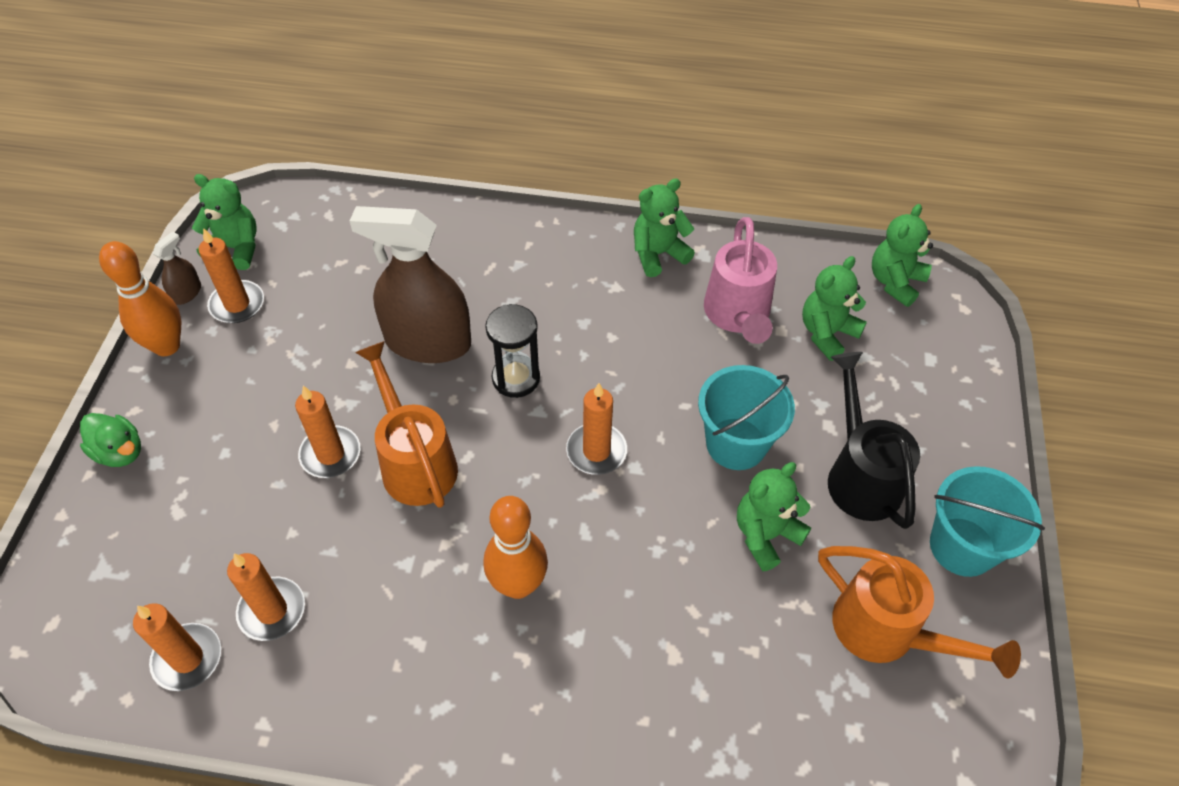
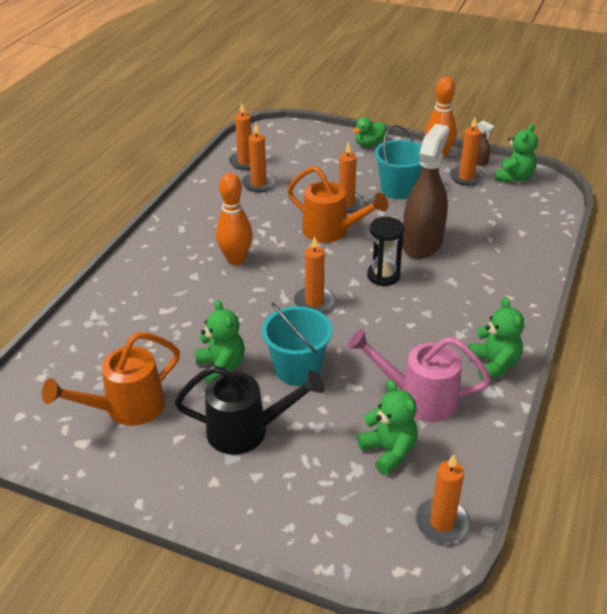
camera: 105 degrees right, 15 degrees down
orange watering can [355,341,458,508] -> orange watering can turned 45 degrees clockwise [287,166,389,243]
green teddy bear [872,204,933,307] -> orange candle [415,454,470,543]
turquoise bucket [930,466,1045,577] -> turquoise bucket moved to [375,125,423,199]

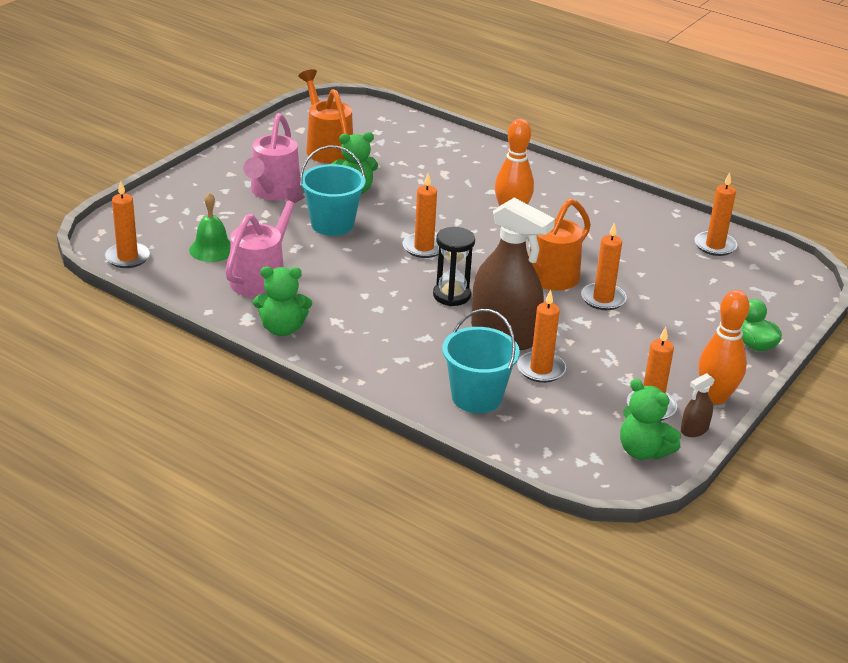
camera: 100 degrees right, 5 degrees down
black watering can [175,366,325,455] -> pink watering can [243,113,301,201]
orange candle [242,123,276,192] -> orange candle moved to [517,290,566,383]
green teddy bear [357,380,418,475] -> green bell [189,192,231,262]
turquoise bucket [375,125,423,199] -> turquoise bucket moved to [442,309,520,413]

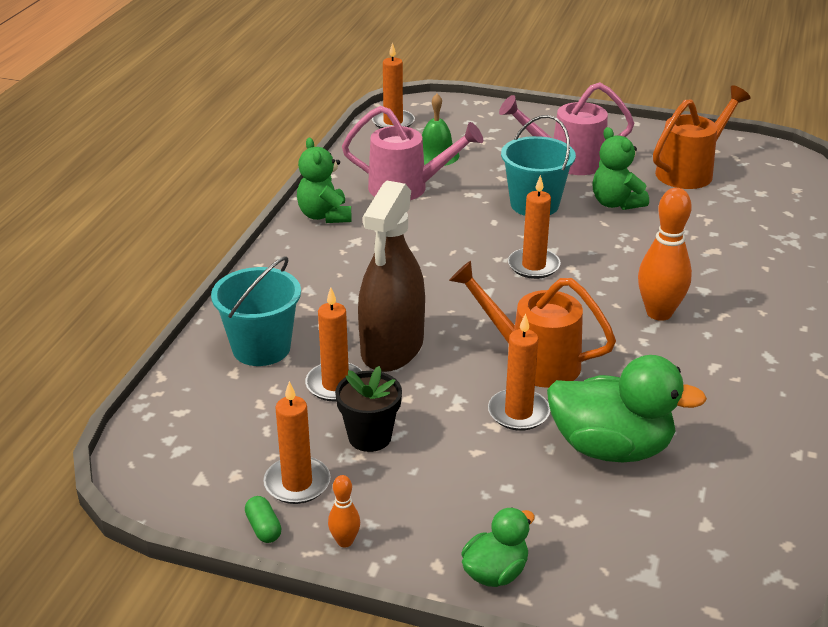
camera: 75 degrees right, 0 degrees up
black hourglass [433,227,475,306] -> none
green teddy bear [620,379,681,460] -> none
brown spray bottle [681,373,715,437] -> green capsule [245,496,282,543]
orange candle [694,172,737,256] -> none
orange bowling pin [699,290,750,404] -> orange bowling pin [328,475,360,548], size x0.49
none -> black flower pot [335,366,402,452]
none -> green duck [547,355,707,463]

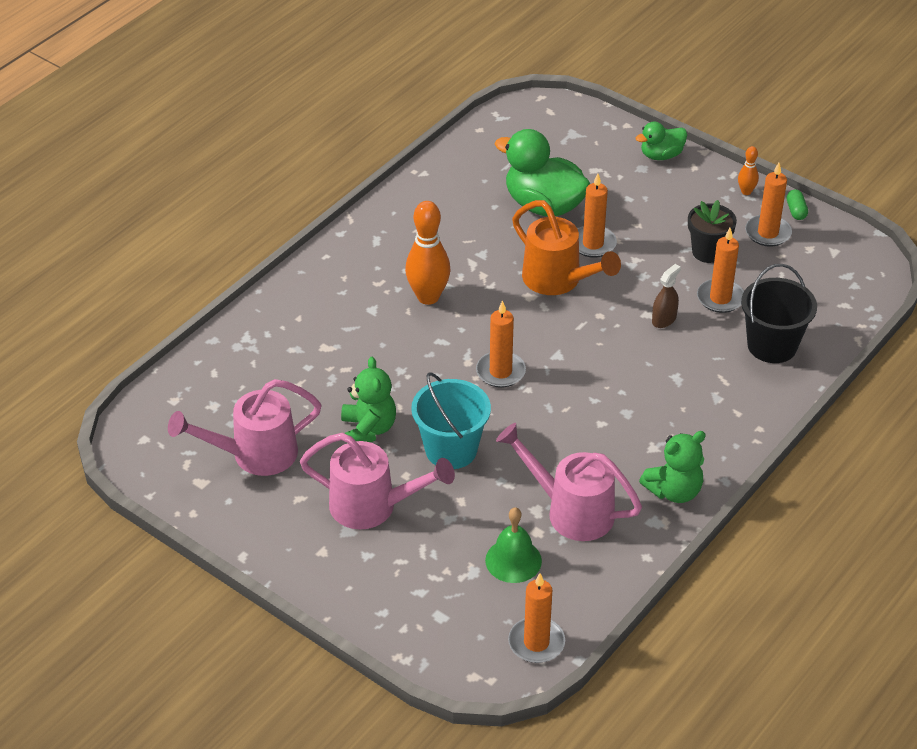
camera: 160 degrees left, 10 degrees up
turquoise bucket [211,256,301,366] -> black bucket [741,264,817,363]
green teddy bear [297,138,352,223] -> green teddy bear turned 60 degrees clockwise [639,431,706,503]
brown spray bottle [358,181,425,372] -> brown spray bottle [652,264,681,328], size x0.42
orange watering can [653,85,751,189] -> pink watering can [168,379,322,476]

